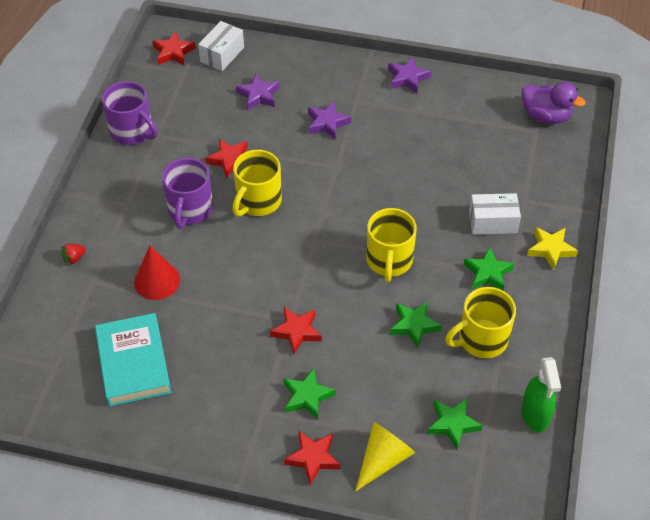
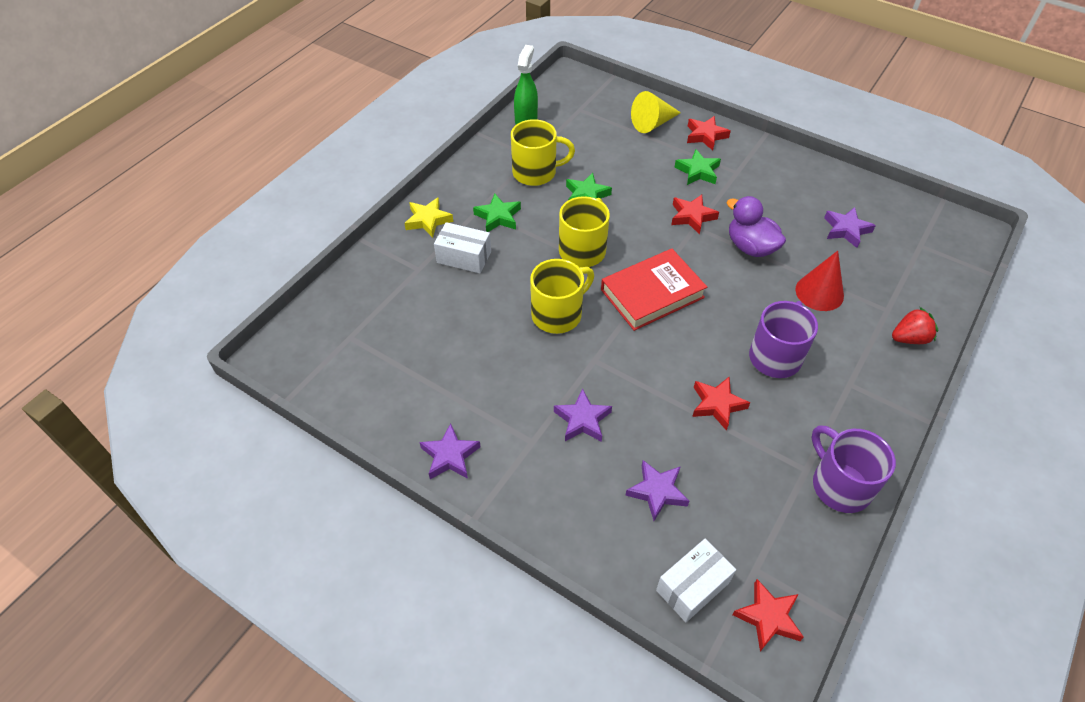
camera: 160 degrees left, 0 degrees up
red strawberry [61,244,86,265] -> red strawberry [892,307,938,344], size x1.56
turquoise book [95,313,171,407] -> purple star [824,207,876,248]
yellow mug [232,150,282,217] -> yellow mug moved to [530,259,594,334]
green star [427,398,483,450] -> none
purple duck [522,82,586,124] -> purple duck moved to [726,196,786,257]
none -> red book [601,249,707,331]

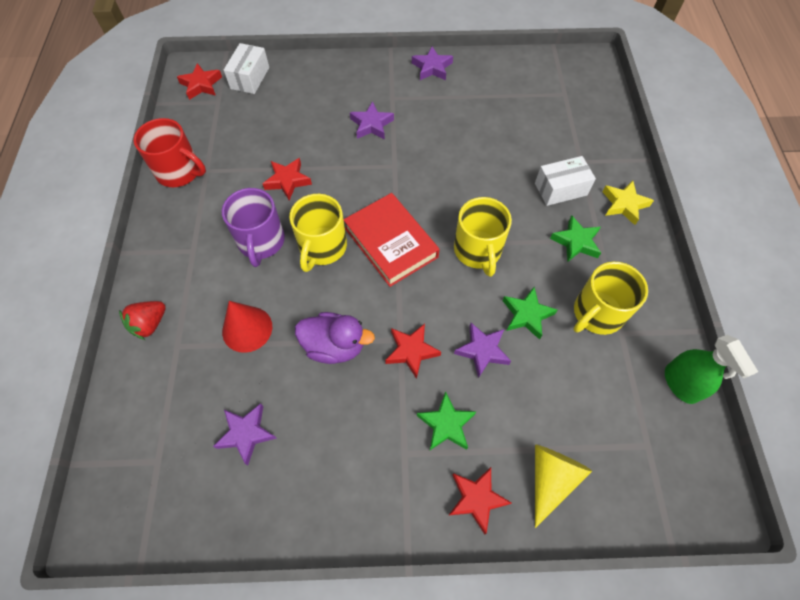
camera: 145 degrees right, 10 degrees up
yellow mug [530,259,594,334] -> yellow mug moved to [289,194,347,272]
red book [601,249,707,331] -> red book turned 60 degrees counterclockwise [344,193,440,287]
purple star [625,460,689,521] -> purple star moved to [454,323,511,378]
purple mug [812,425,896,513] -> red mug [134,118,206,187]

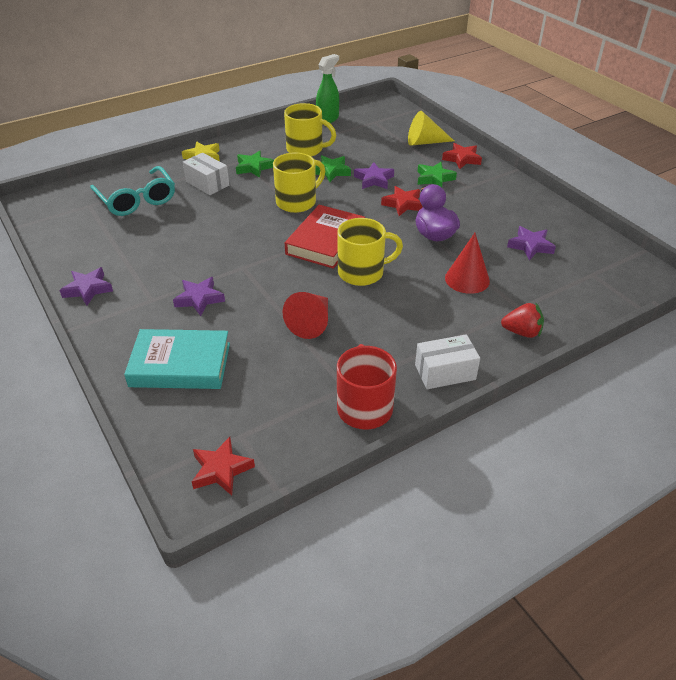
camera: 120 degrees left, 20 degrees down
purple mug [222,188,285,267] -> none
white box [224,43,269,94] -> white box moved to [415,334,480,389]
red star [263,158,312,200] -> red cone [283,292,328,339]
none -> turquoise glasses [90,166,175,216]
none -> turquoise book [124,329,230,389]

